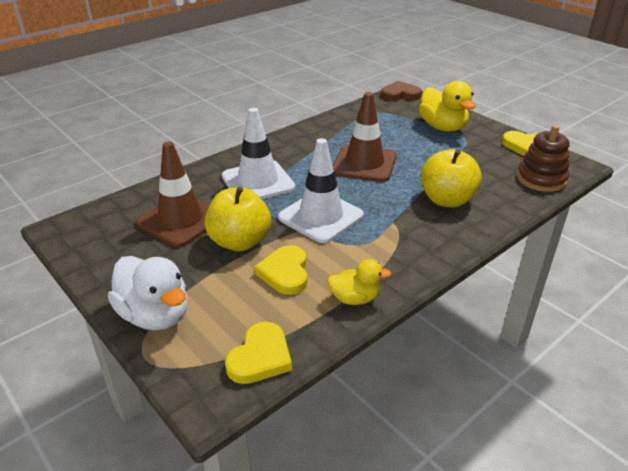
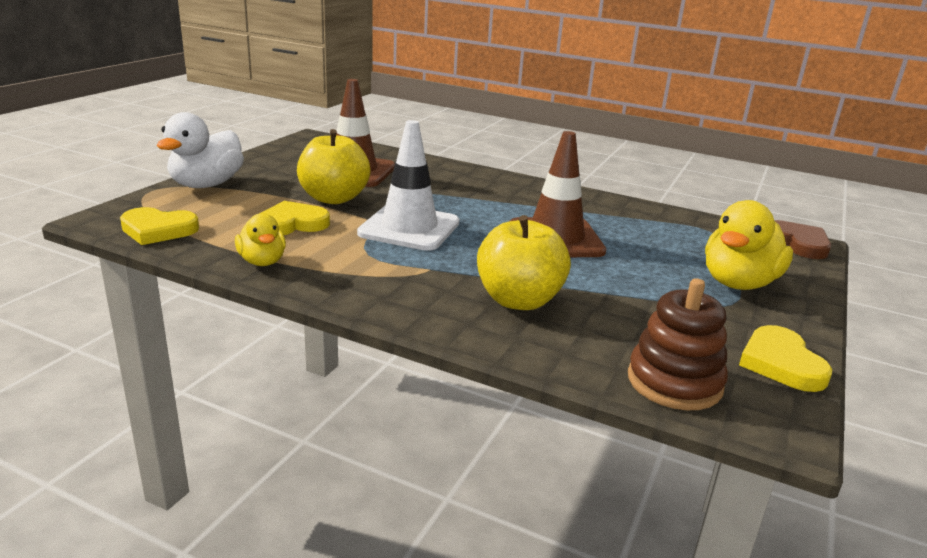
camera: 65 degrees right, 10 degrees down
white traffic cone [222,108,295,199] -> none

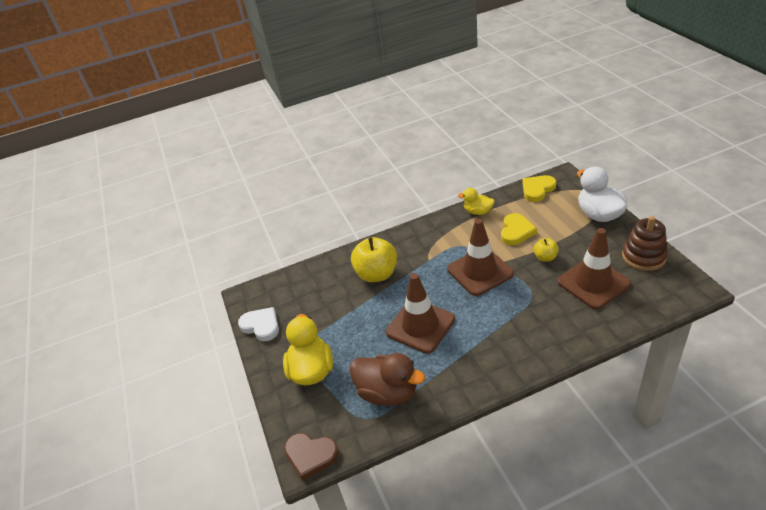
camera: 140 degrees right, 15 degrees up
yellow apple [297,129,371,204] -> yellow apple [533,238,559,262], size x0.52
white traffic cone [357,120,459,251] -> brown traffic cone [447,219,514,296]
brown stacking toy [628,278,728,410] -> brown stacking toy moved to [622,216,668,271]
yellow heart [739,325,832,392] -> white heart [238,307,279,341]
none -> brown duck [350,353,425,406]

